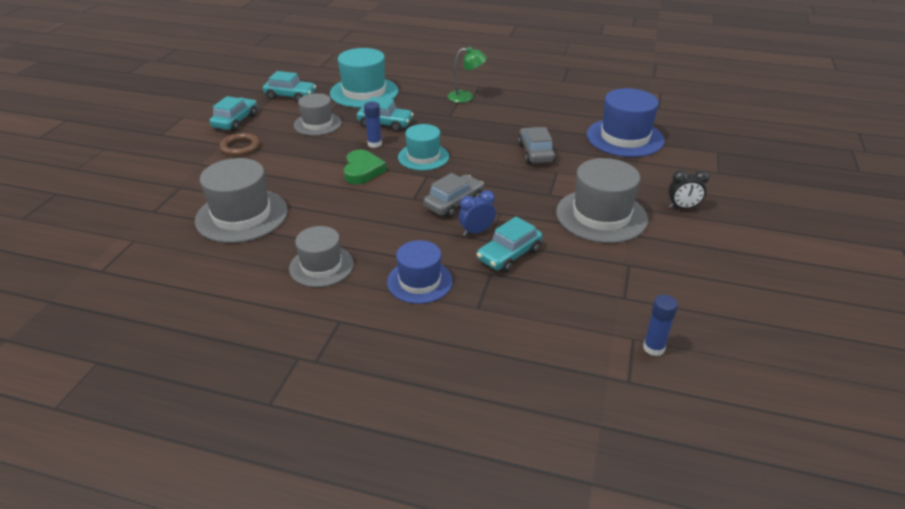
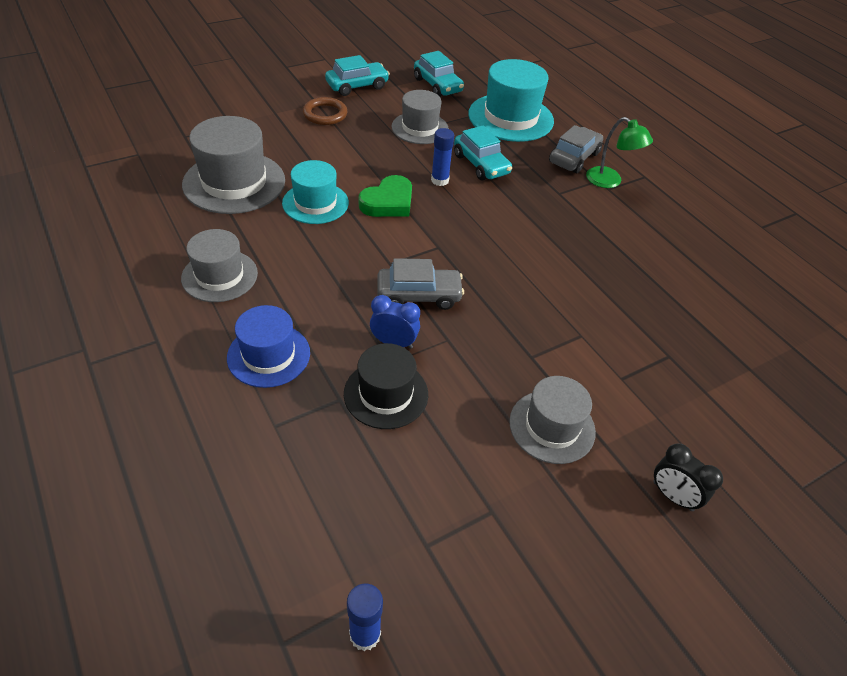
camera: 40 degrees right, 10 degrees up
turquoise hat [398,124,449,170] -> turquoise hat moved to [282,160,349,224]
turquoise car [477,217,542,273] -> black hat [344,343,428,429]
grey car [518,127,556,164] -> grey car moved to [549,125,603,173]
grey hat [556,158,648,243] -> grey hat [509,376,596,464], size x0.64
blue hat [587,88,665,157] -> none

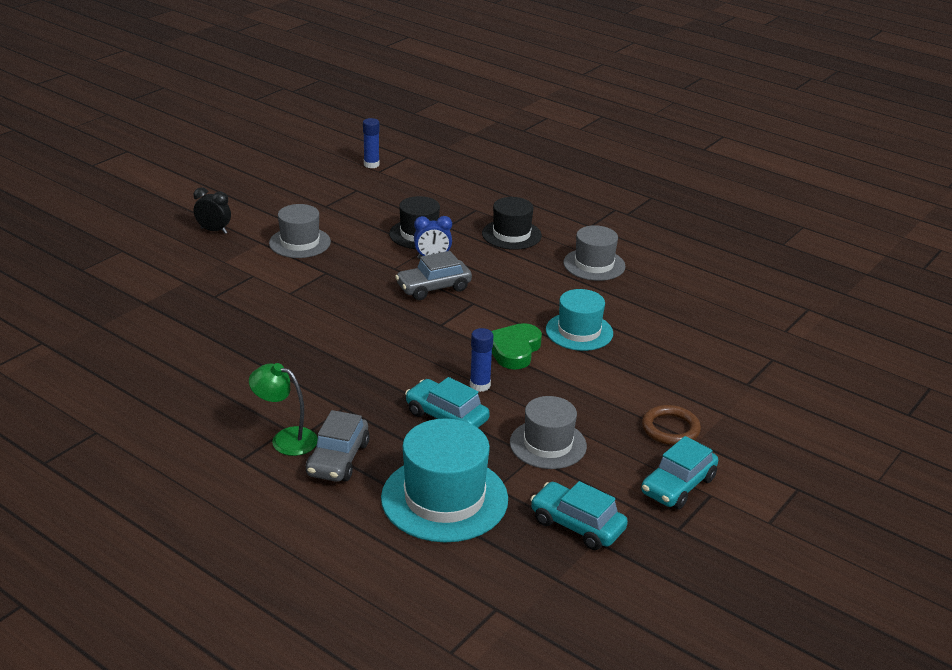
camera: 160 degrees right, 15 degrees down
grey hat [182,116,285,214] -> none
blue hat [227,305,310,388] -> black hat [482,197,542,250]

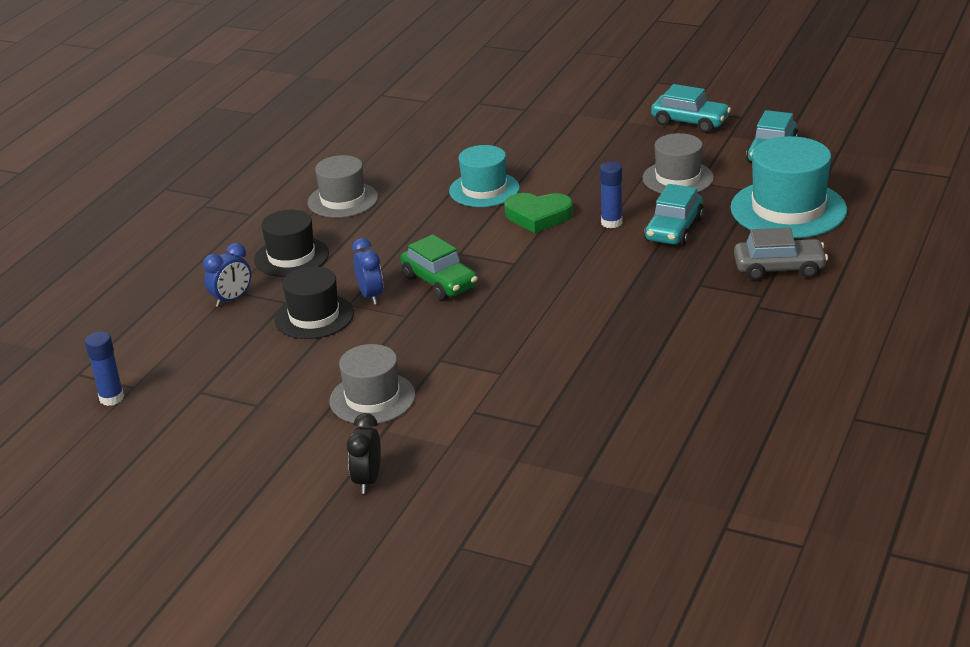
camera: 100 degrees left, 0 degrees up
green lamp [249,363,318,456] -> none
grey car [395,251,472,300] -> green car [400,234,478,300]
brown ring [642,405,701,445] -> none
none -> blue clock [203,243,251,307]

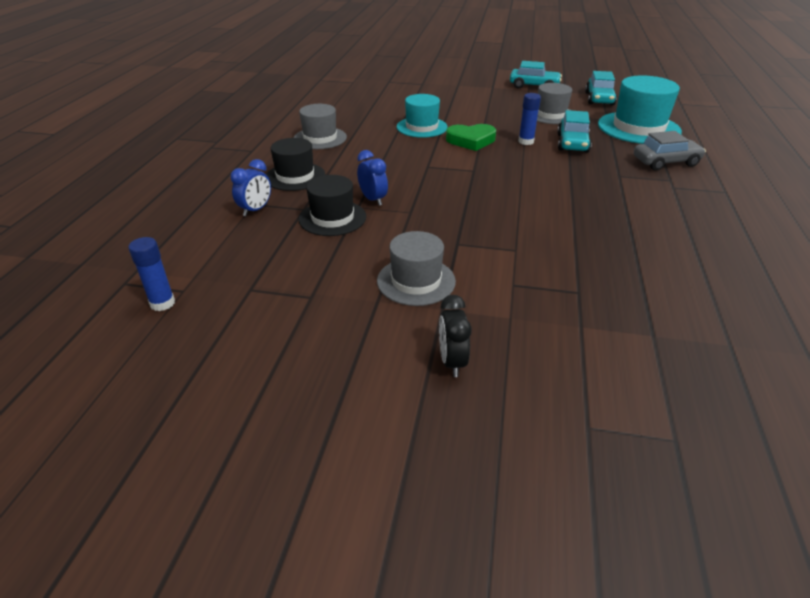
camera: 15 degrees left, 5 degrees up
green car [400,234,478,300] -> none

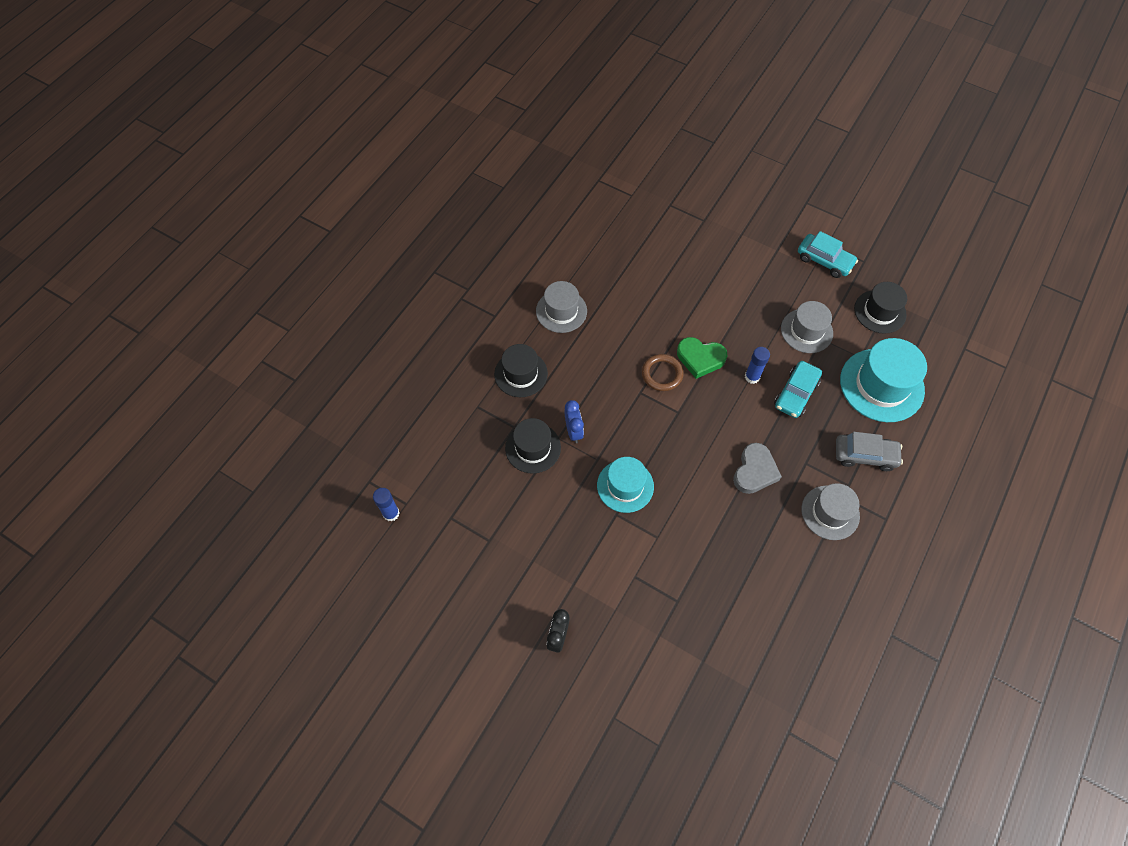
camera: 20 degrees right, 25 degrees up
blue clock [231,159,271,216] -> none
grey hat [377,231,456,306] -> grey hat moved to [801,483,860,540]
turquoise hat [397,94,448,138] -> turquoise hat moved to [597,457,654,513]
turquoise car [585,71,617,106] -> black hat [854,282,907,334]
none -> brown ring [642,354,683,391]
none -> grey heart [733,443,782,494]

